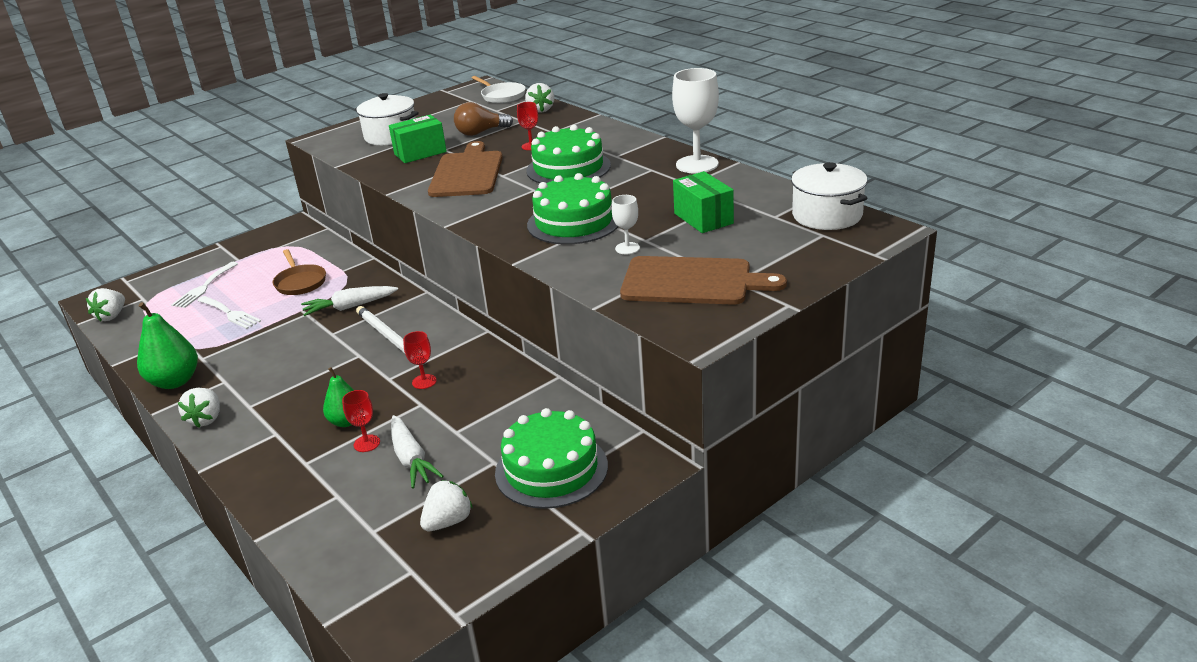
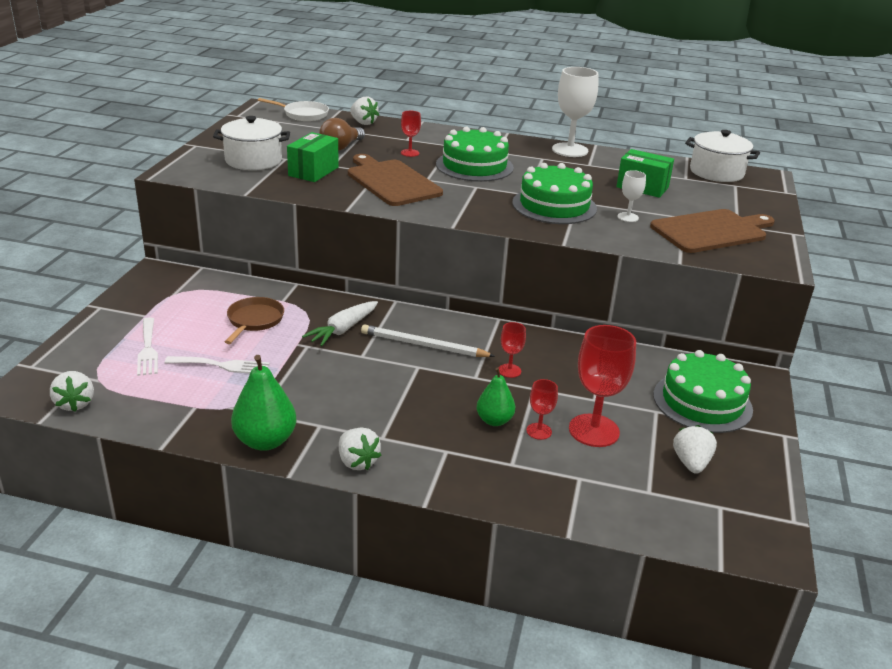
camera: 40 degrees left, 0 degrees up
brown pan [273,249,326,295] -> brown pan turned 105 degrees counterclockwise [225,297,284,344]
white carrot [391,415,444,489] -> red goblet [569,325,636,447]

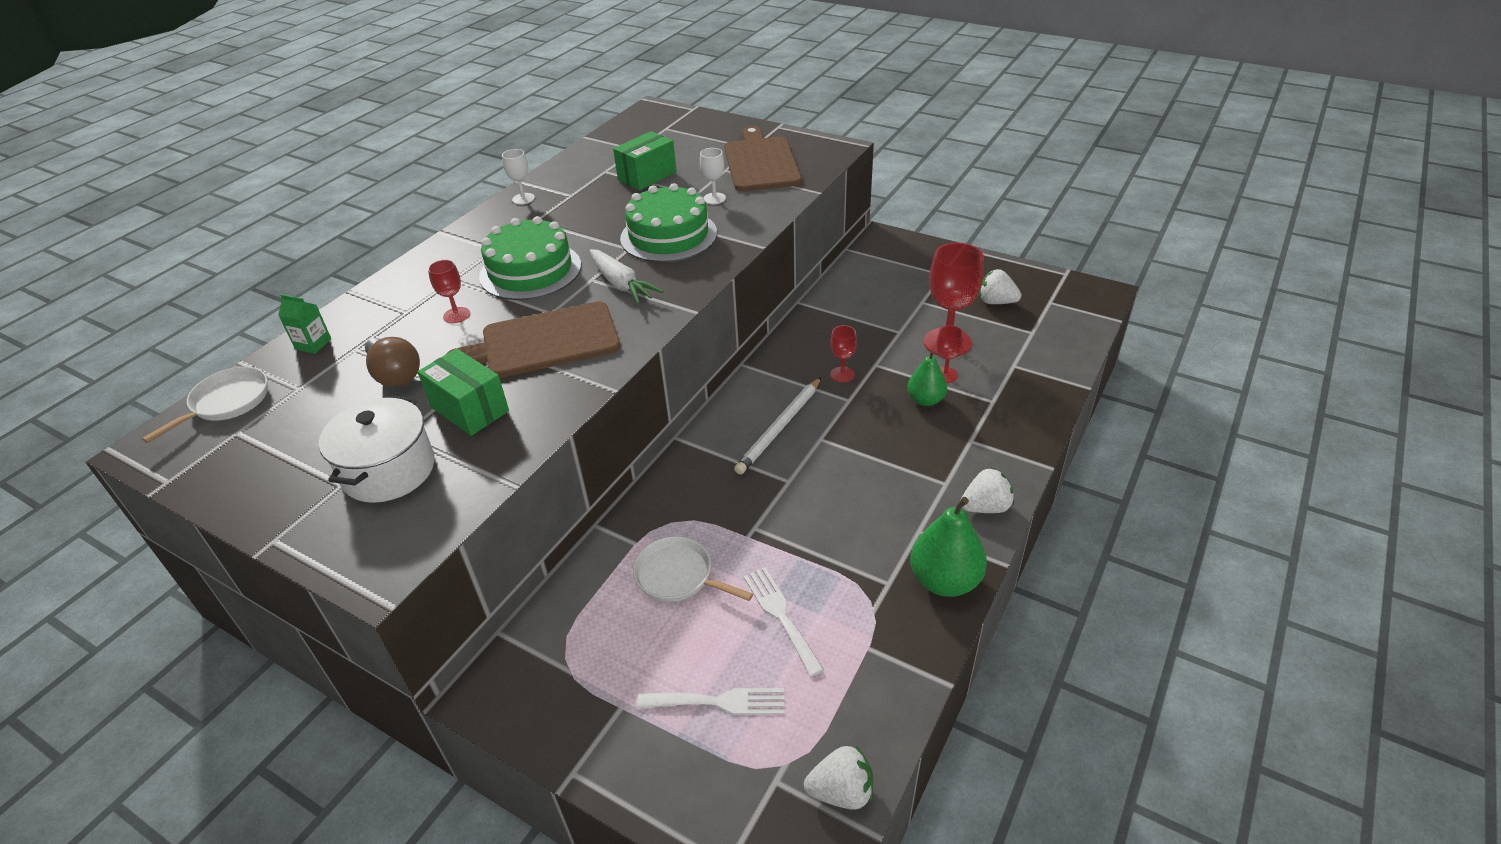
camera: 70 degrees left, 10 degrees up
white fork [164,356,270,374] -> white fork turned 45 degrees counterclockwise [743,567,824,677]
brown pan [225,297,284,344] -> white pan [633,536,753,602]
white carrot [302,301,378,346] -> white carrot moved to [590,249,664,304]
white strawberry [350,97,379,125] -> green carton [278,294,331,354]
white goblet [552,67,599,157] -> white goblet [502,149,535,205], size x0.50
green cake [653,350,753,433] -> none
white pot [685,130,760,182] -> none

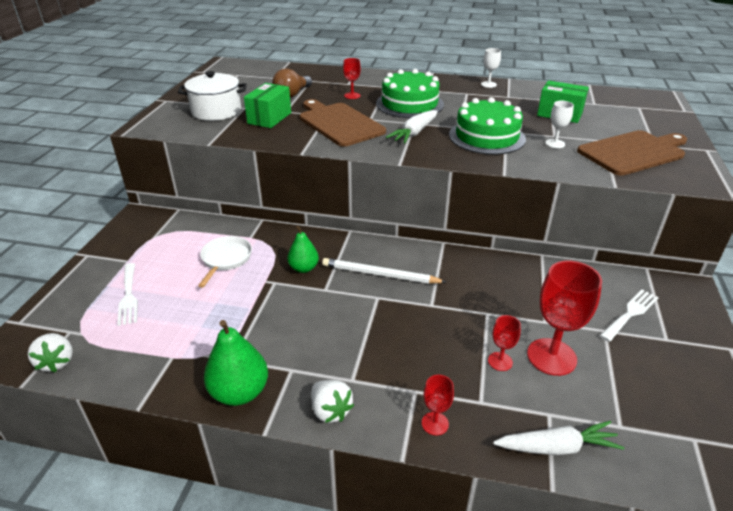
camera: 70 degrees right, 5 degrees down
white pan [142,367,268,443] -> none
green carton [278,294,331,354] -> none
white fork [743,567,824,677] -> white fork moved to [600,289,659,342]
red goblet [830,325,857,383] -> red goblet moved to [422,375,454,435]
green pear [908,350,947,406] -> green pear moved to [287,226,319,273]
white strawberry [979,269,1021,304] -> none
none -> white carrot [493,421,624,455]

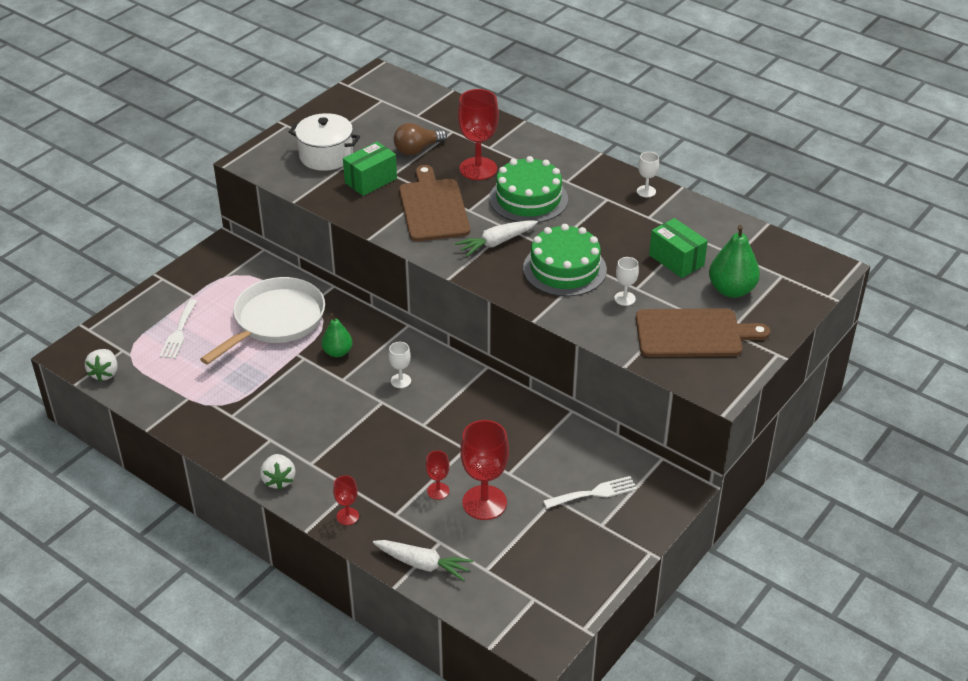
camera: 25 degrees right, 5 degrees up
white pan [198,236,252,288] -> white pan [200,277,325,365], size x1.81
green pear [204,320,268,406] -> green pear moved to [709,225,760,298]
white pencil [322,258,446,284] -> white goblet [389,342,411,388]
red goblet [343,58,361,99] -> red goblet [458,89,499,180], size x1.99

